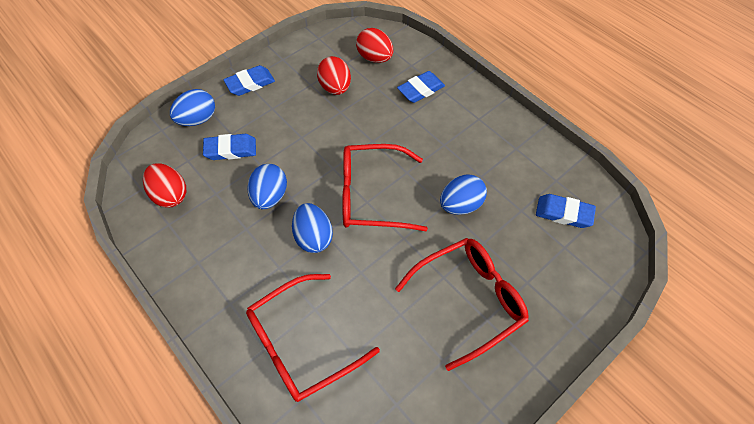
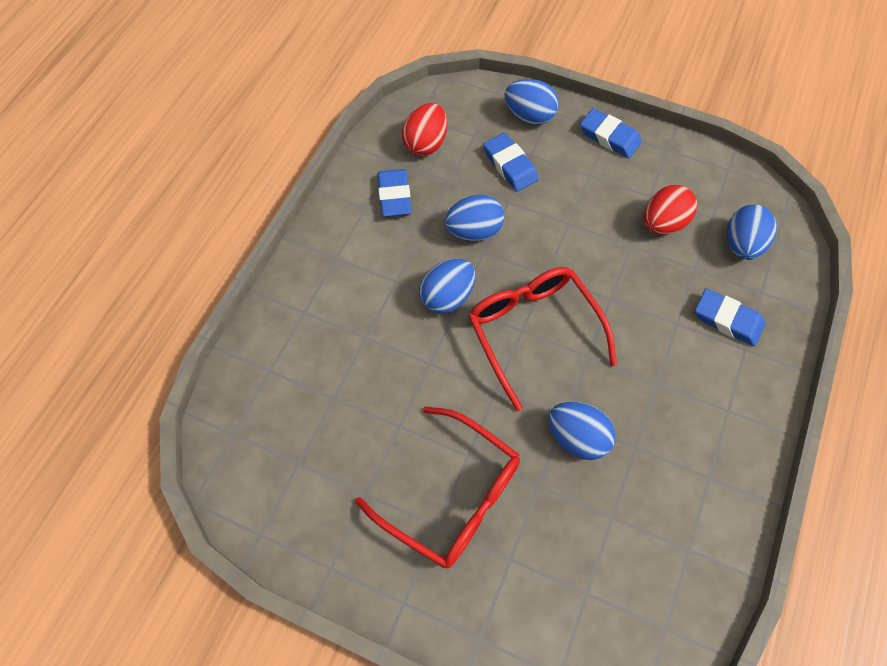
camera: 65 degrees right, 5 degrees up
red glasses [246,274,380,402] -> none
red egg [356,28,393,63] -> blue egg [727,205,777,260]
blue eraser [536,194,596,228] -> blue eraser moved to [378,169,412,217]

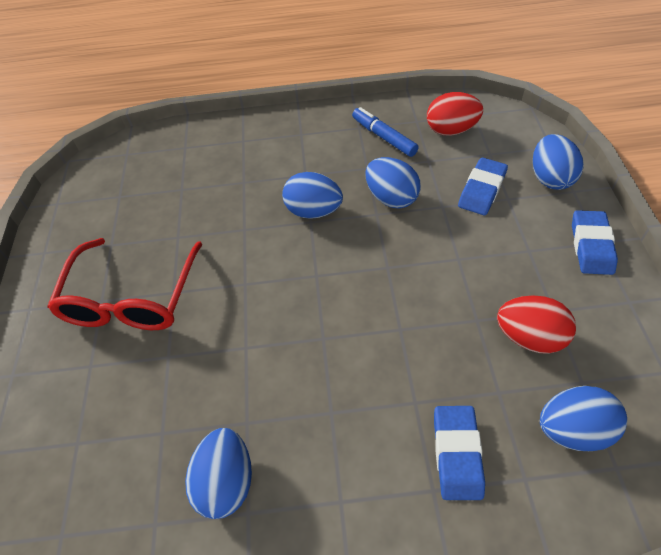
camera: 65 degrees right, 10 degrees down
blue eraser [378,169,412,217] -> blue marker [352,107,419,157]
red glasses [468,267,617,411] -> none
blue egg [549,402,616,460] -> blue egg moved to [185,428,252,519]

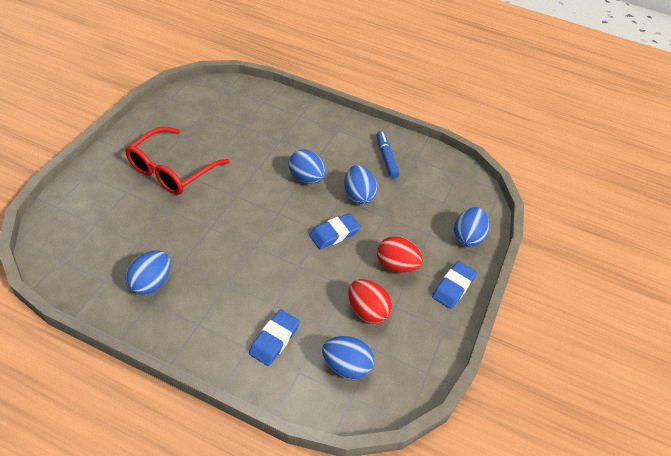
camera: 20 degrees right, 5 degrees down
red egg [427,92,483,136] -> red egg moved to [377,236,423,273]
blue eraser [458,157,508,215] -> blue eraser moved to [309,213,361,249]

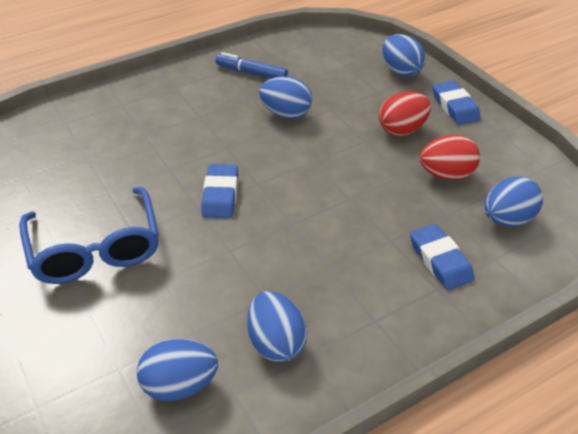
camera: 50 degrees left, 5 degrees down
red glasses [125,127,230,195] -> blue glasses [19,187,159,284]
blue egg [289,149,325,184] -> blue egg moved to [137,339,218,401]
blue eraser [309,213,361,249] -> blue eraser moved to [201,164,238,218]

